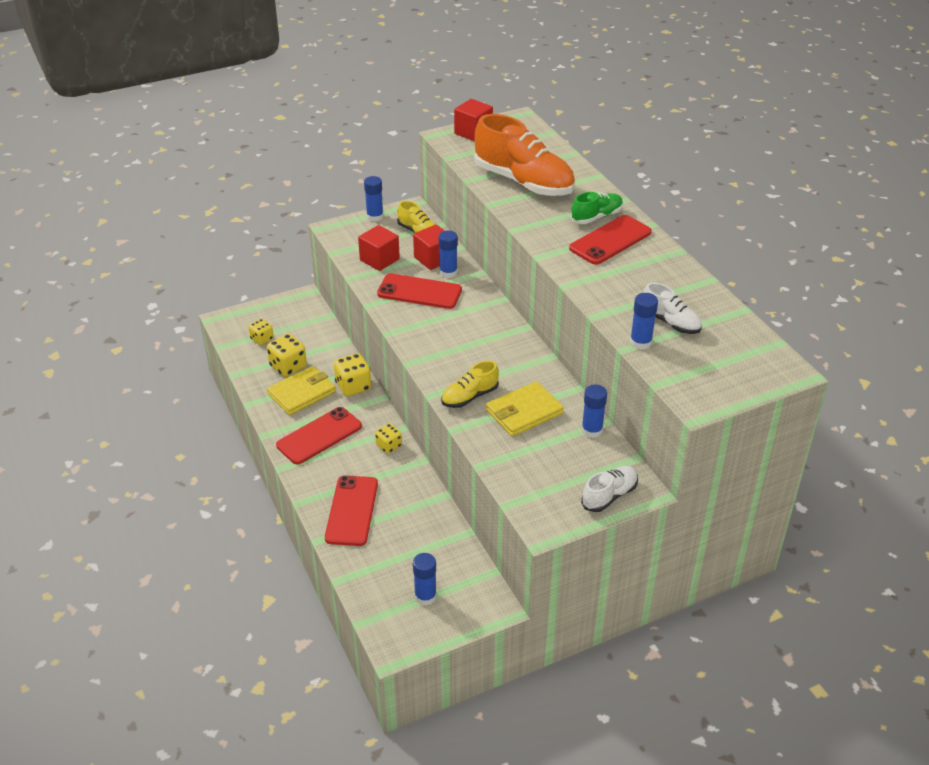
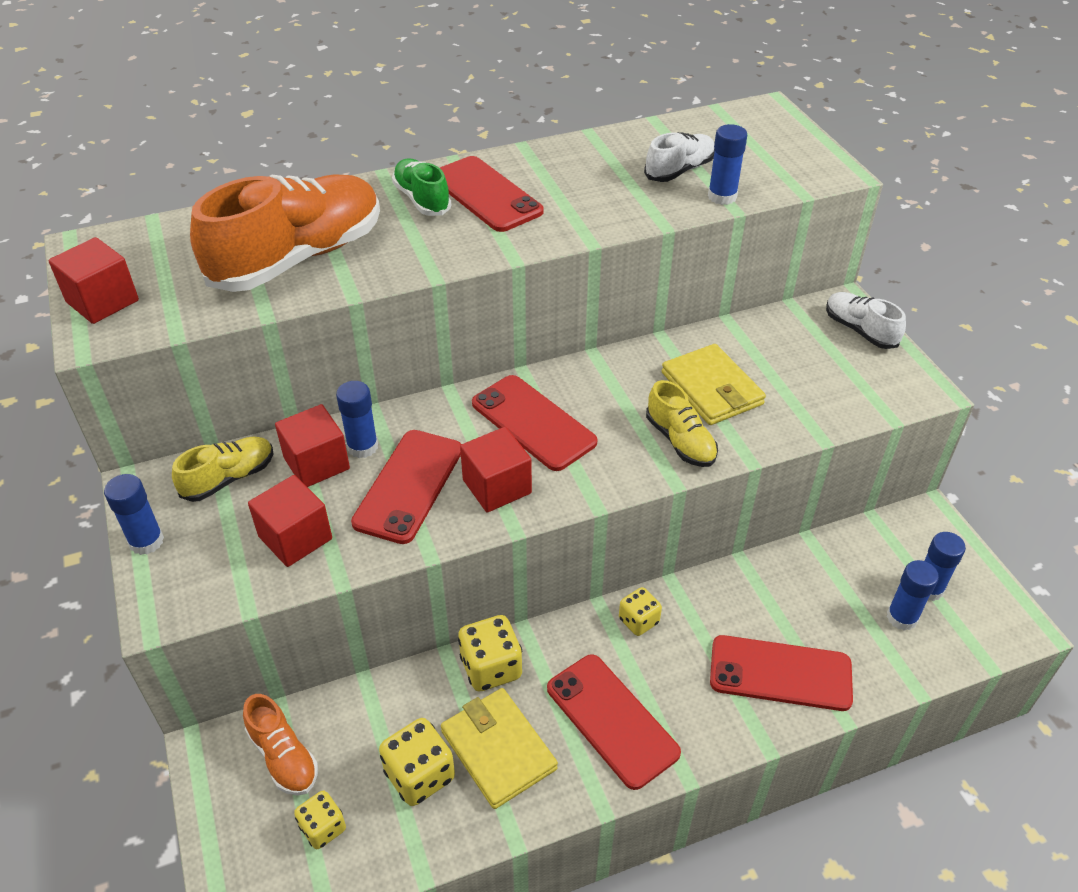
camera: 85 degrees left, 5 degrees up
blue glue stick [581,384,607,438] -> blue glue stick moved to [887,560,939,631]
none -> orange shoe [243,694,318,796]
none -> red cube [460,427,532,512]
none -> red phone [472,375,597,471]

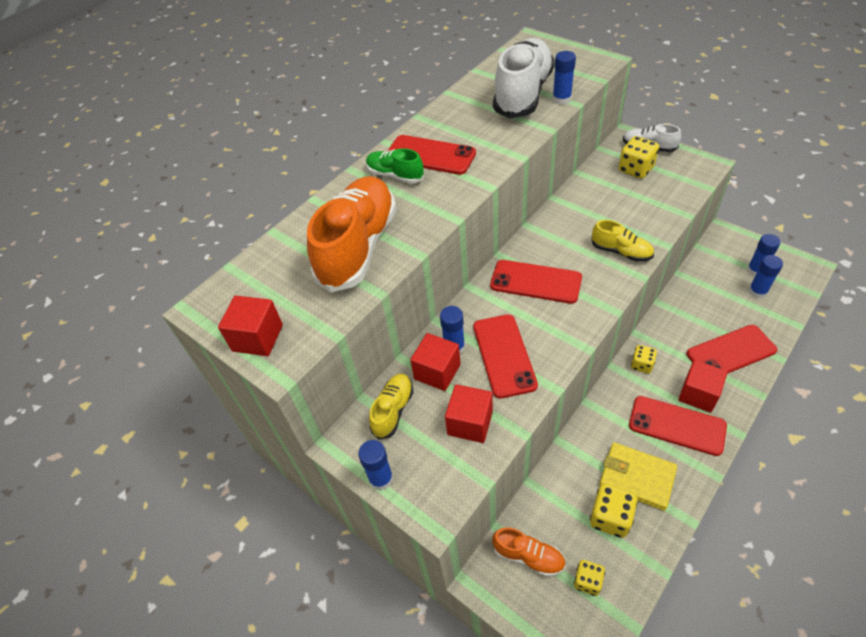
camera: 25 degrees left, 5 degrees up
yellow dice [458,615,522,691] -> yellow dice moved to [619,136,659,179]
red cube [460,427,532,512] -> red cube moved to [679,360,728,413]
white shoe [644,132,715,182] -> white shoe [493,38,555,119], size x2.01
yellow wallet [662,344,766,425] -> none

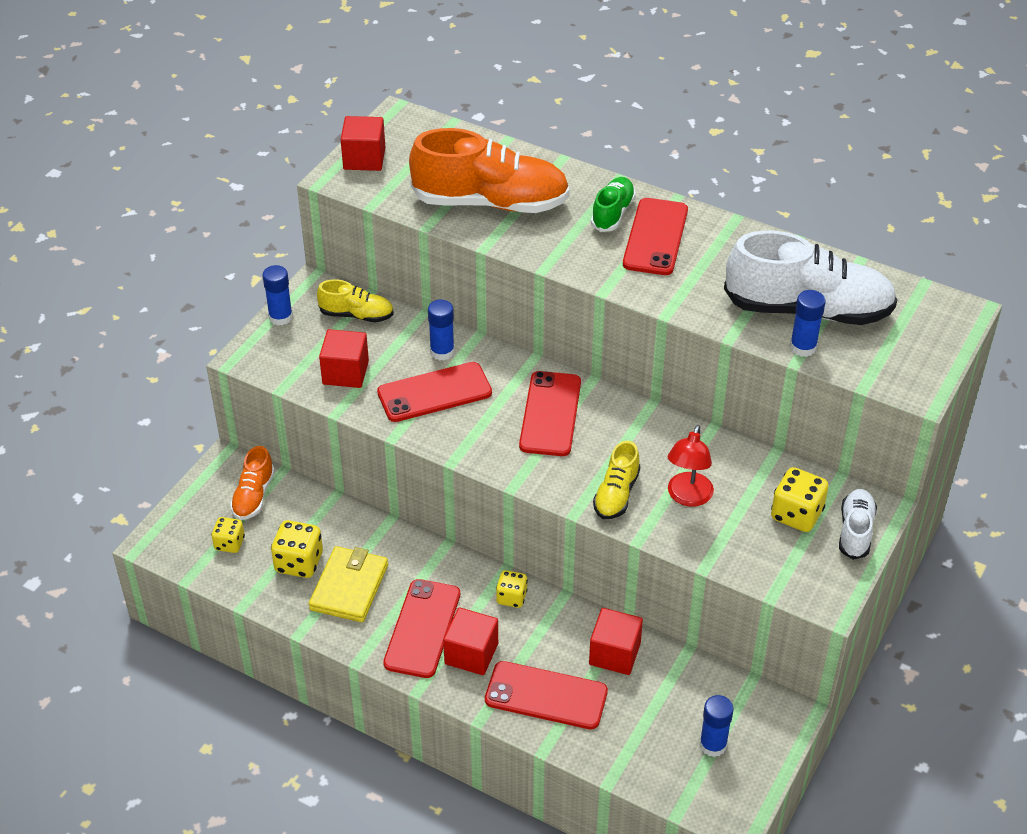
camera: 75 degrees right, 5 degrees down
red cube [410,333,461,391] -> red cube moved to [589,608,643,675]
red phone [687,325,777,374] -> red phone turned 45 degrees counterclockwise [485,661,608,729]
blue glue stick [748,255,783,298] -> none
none -> red lamp [668,425,714,507]

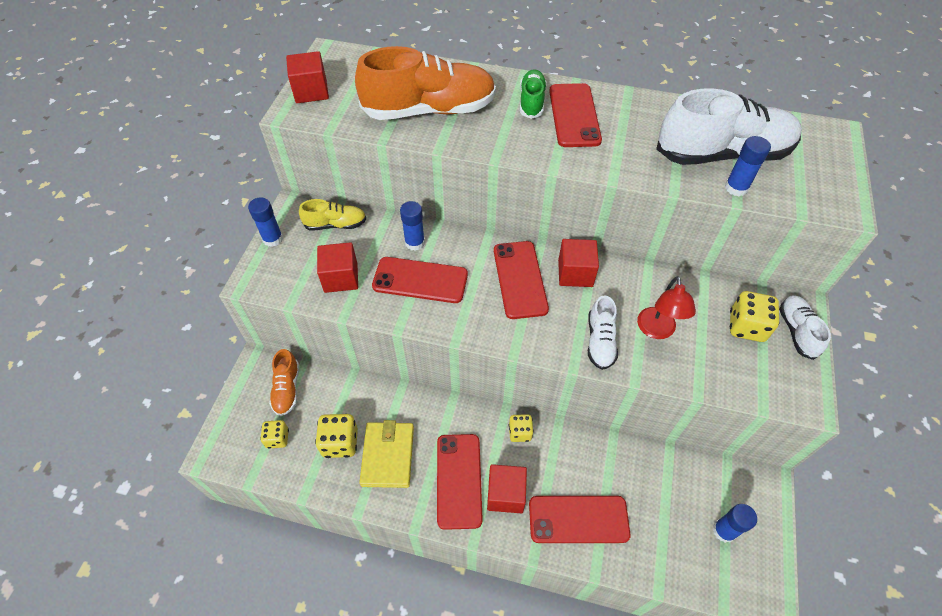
camera: 15 degrees left, 10 degrees up
red phone [377,362,492,422] -> red phone turned 45 degrees clockwise [372,257,468,303]
red cube [589,608,643,675] -> red cube moved to [558,239,599,287]
yellow shoe [593,441,640,519] -> white shoe [588,295,618,370]

